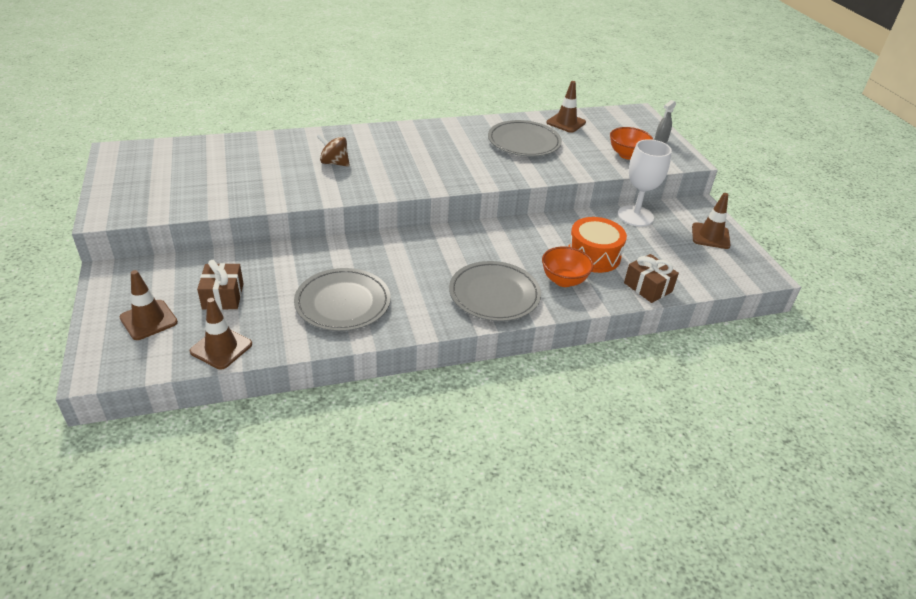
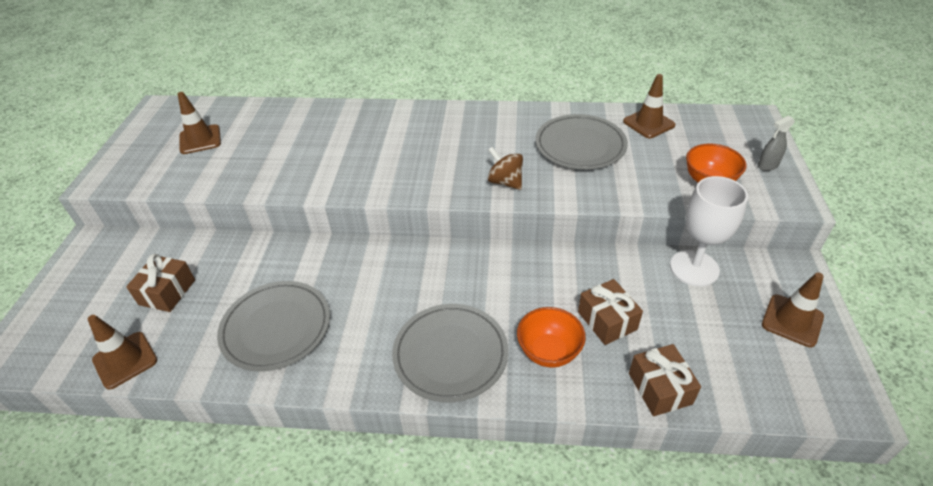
camera: 25 degrees right, 5 degrees up
brown traffic cone [120,270,178,340] -> brown traffic cone moved to [178,92,221,154]
brown spinning top [317,134,350,167] -> brown spinning top moved to [488,147,523,190]
orange drum [568,217,627,273] -> brown gift [578,279,643,345]

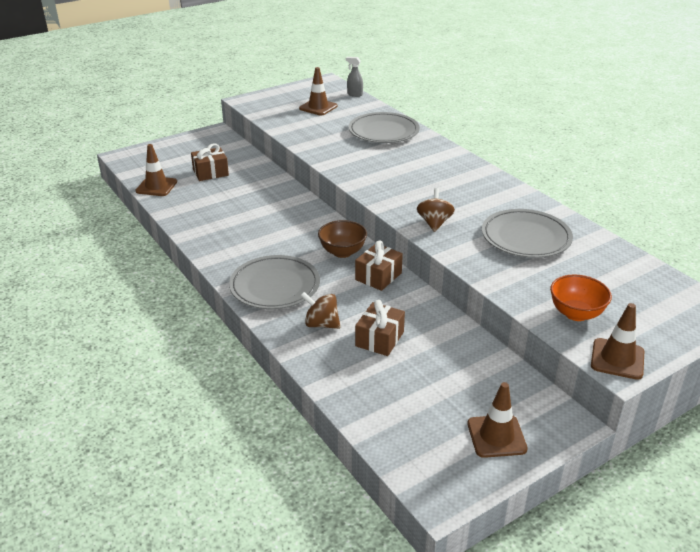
camera: 50 degrees right, 10 degrees down
grey plate [217,281,330,372] -> grey plate moved to [349,112,420,143]
orange bowl [517,307,586,368] -> brown spinning top [301,292,341,329]
brown traffic cone [623,74,675,138] -> brown traffic cone moved to [591,303,644,380]
brown gift [629,344,701,416] -> brown gift moved to [355,241,403,291]
white goblet [670,176,748,286] -> none
grey spray bottle [758,116,795,171] -> grey spray bottle moved to [346,57,363,97]
none -> brown bowl [318,220,367,258]

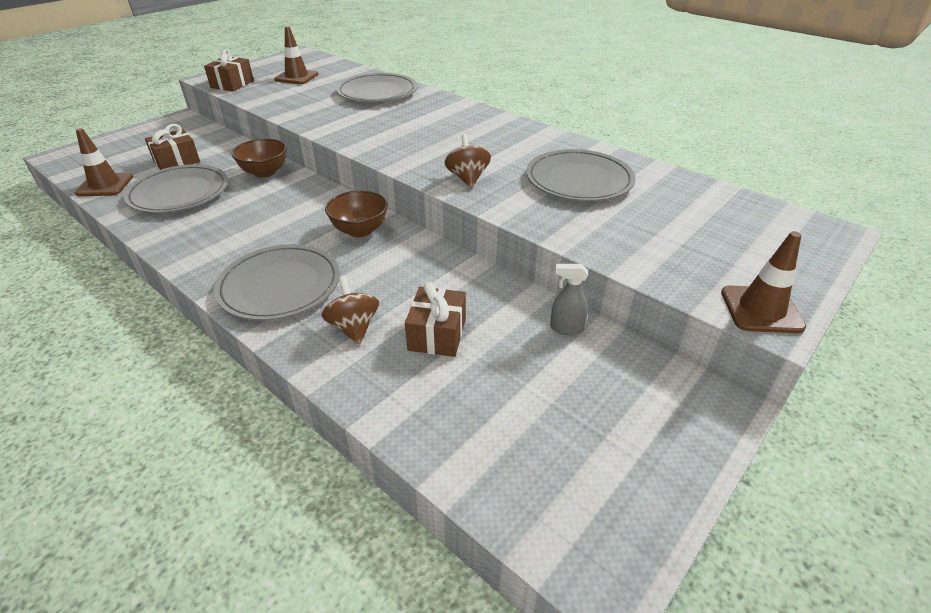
camera: 15 degrees left, 5 degrees up
brown spinning top [301,292,341,329] -> brown spinning top turned 60 degrees clockwise [321,276,379,344]
grey spray bottle [346,57,363,97] -> grey spray bottle moved to [550,264,588,335]
brown gift [355,241,403,291] -> brown gift moved to [204,49,254,91]
brown traffic cone [467,382,528,458] -> none
orange bowl [550,275,612,321] -> none
none -> grey plate [124,164,228,213]
none -> brown bowl [232,139,287,178]

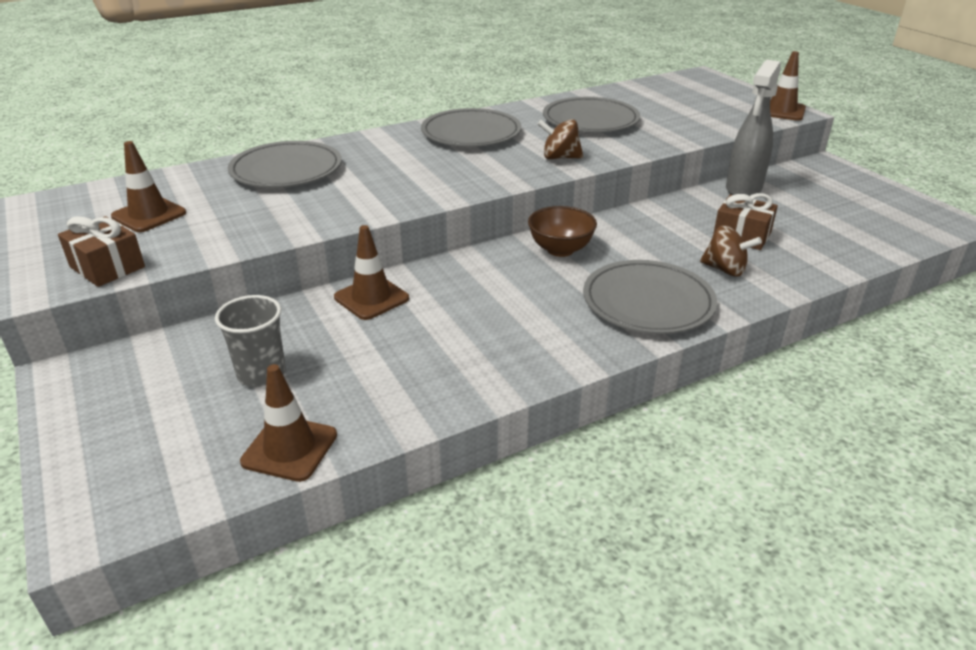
camera: 70 degrees left, 5 degrees down
grey plate [124,164,228,213] -> grey plate moved to [421,108,522,147]
brown gift [145,124,200,170] -> grey cup [215,295,286,387]
brown bowl [232,139,287,178] -> brown traffic cone [334,225,409,320]
brown spinning top [321,276,379,344] -> brown spinning top turned 150 degrees counterclockwise [700,225,762,277]
grey spray bottle [550,264,588,335] -> grey spray bottle [726,60,780,196], size x2.04

